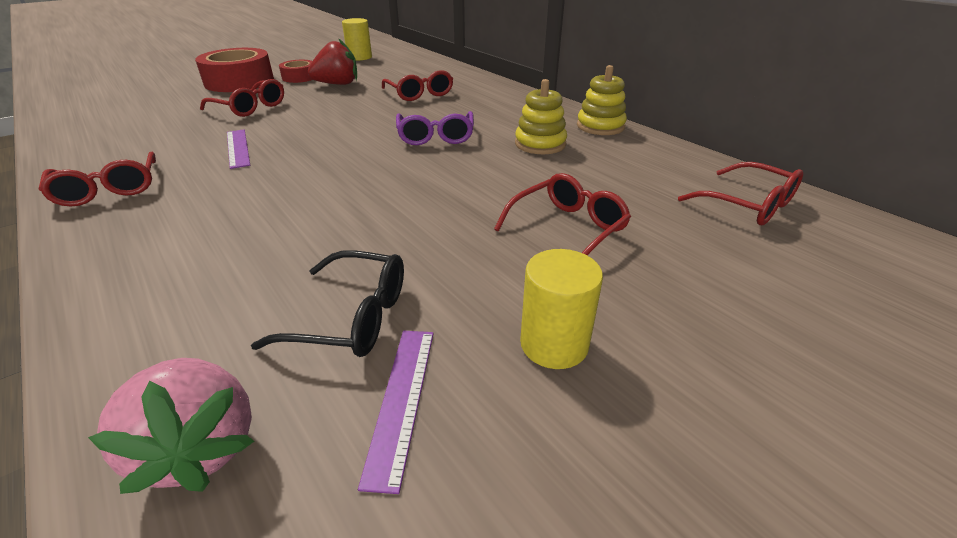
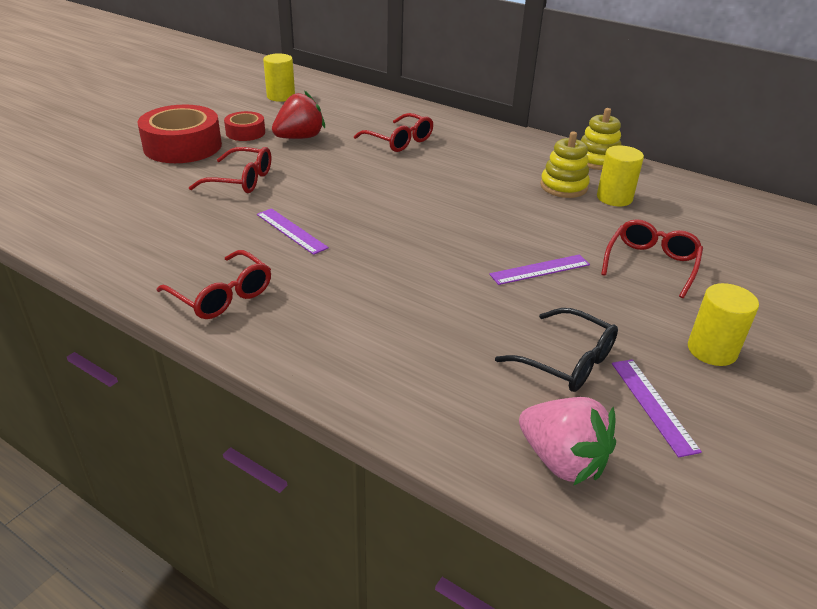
camera: 20 degrees left, 0 degrees up
black glasses [251,250,404,357] -> black glasses turned 45 degrees clockwise [495,308,618,392]
purple glasses [396,111,474,145] -> none
red glasses [678,162,803,225] -> none
none -> purple ruler [489,254,590,285]
none -> yellow cylinder [597,146,644,206]

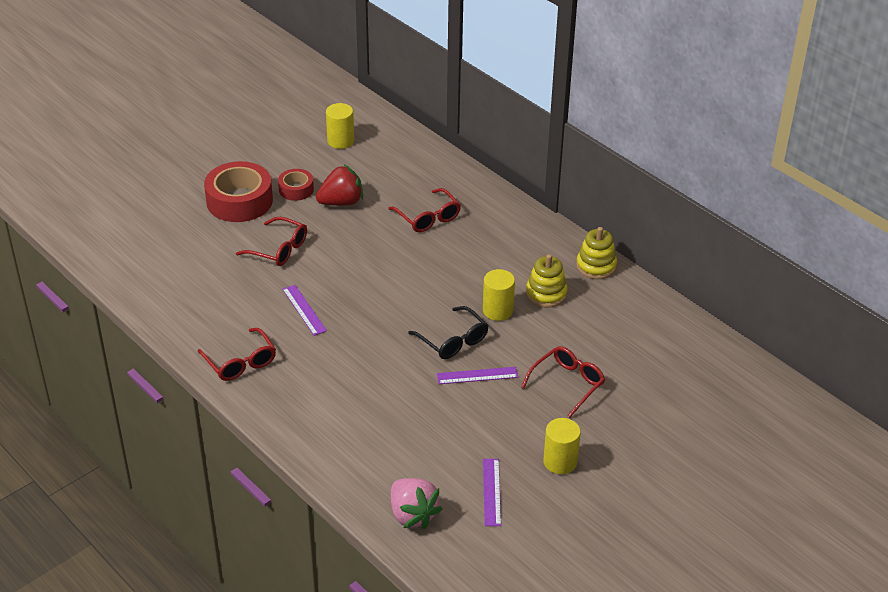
camera: 15 degrees right, 5 degrees up
black glasses [495,308,618,392] -> black glasses moved to [408,306,489,359]
yellow cylinder [597,146,644,206] -> yellow cylinder moved to [483,269,515,321]

